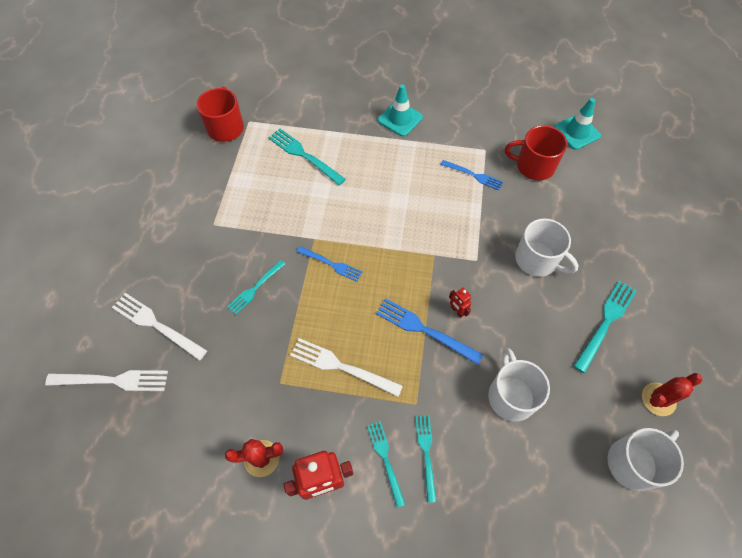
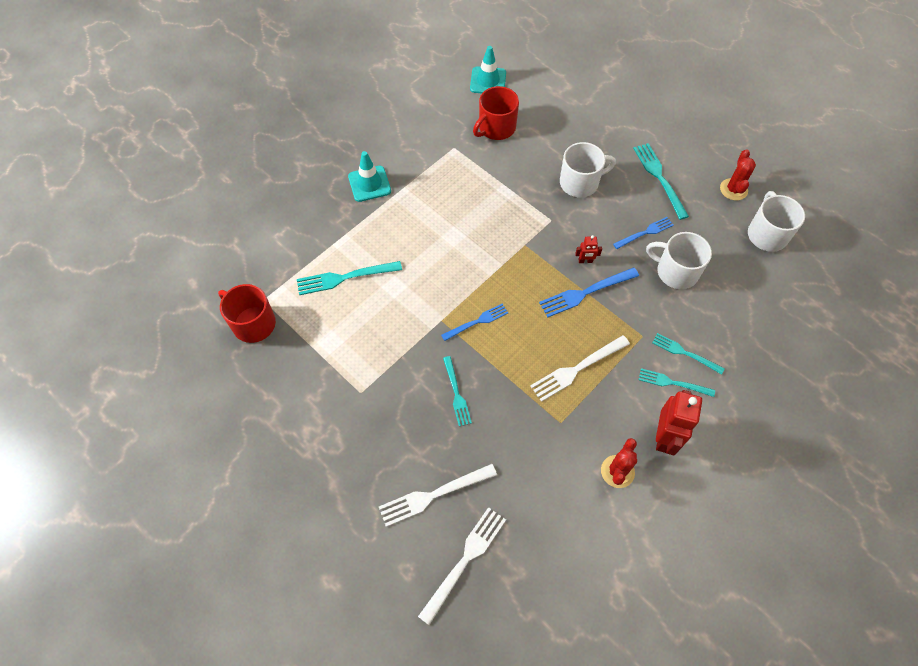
camera: 55 degrees left, 0 degrees up
blue fork [440,160,503,190] -> blue fork moved to [613,217,674,249]

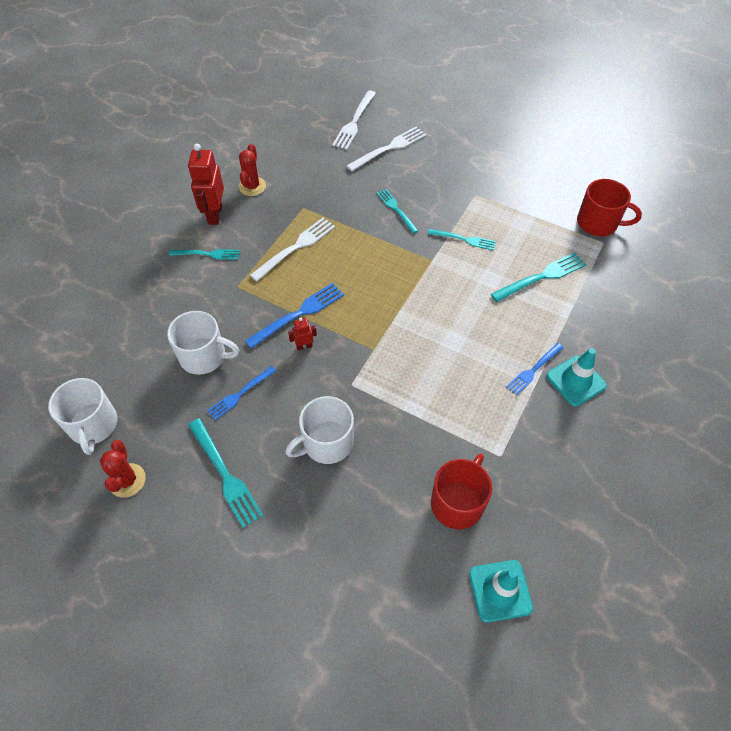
camera: 165 degrees right, 5 degrees down
blue fork [441,304,508,341] -> blue fork moved to [506,343,564,395]
turquoise fork [652,333,725,375] -> turquoise fork moved to [428,229,496,250]

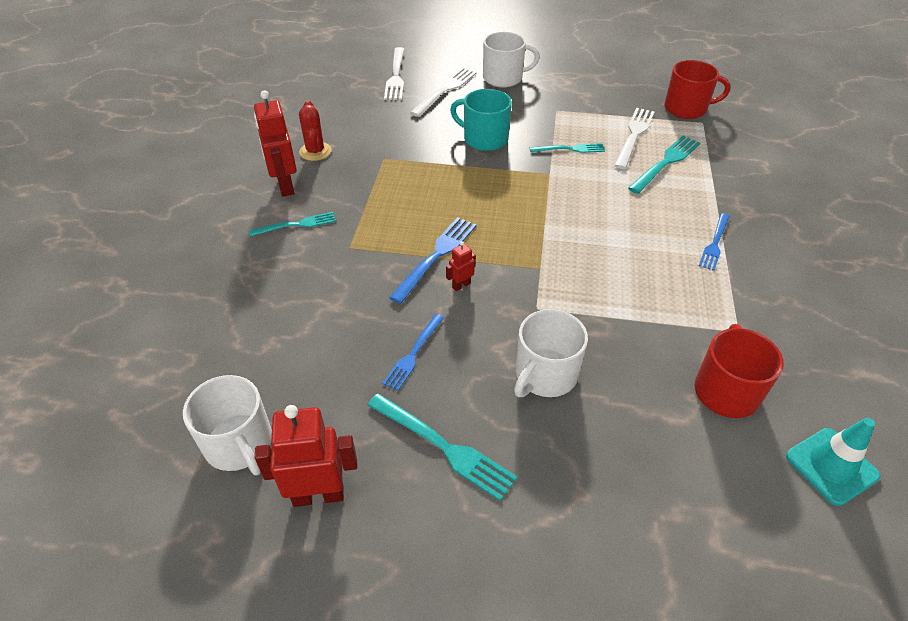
camera: 20 degrees left, 10 degrees down
red cactus [100,440,146,498] -> red robot [254,405,357,507]
white mug [167,311,239,375] -> white mug moved to [483,32,540,87]
white fork [250,218,335,281] -> white fork moved to [614,108,655,169]
turquoise fork [377,189,418,233] -> turquoise mug [450,89,512,151]
turquoise traffic cone [546,348,607,407] -> none

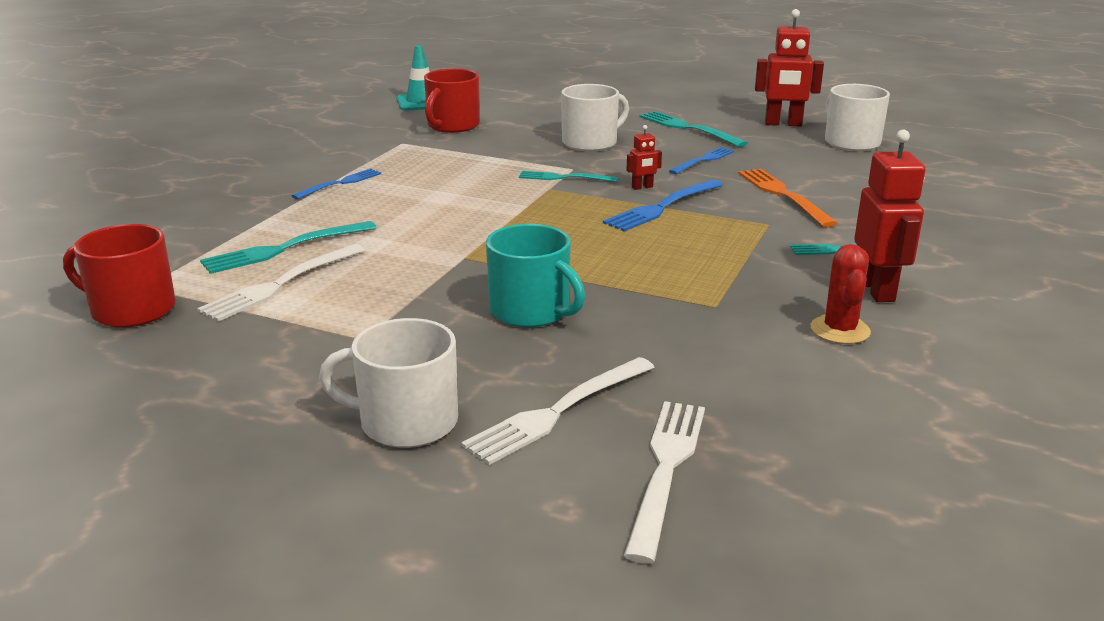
camera: 165 degrees left, 20 degrees down
turquoise fork [530,143,605,153] -> turquoise fork moved to [519,171,619,182]
none -> orange fork [738,169,838,227]

